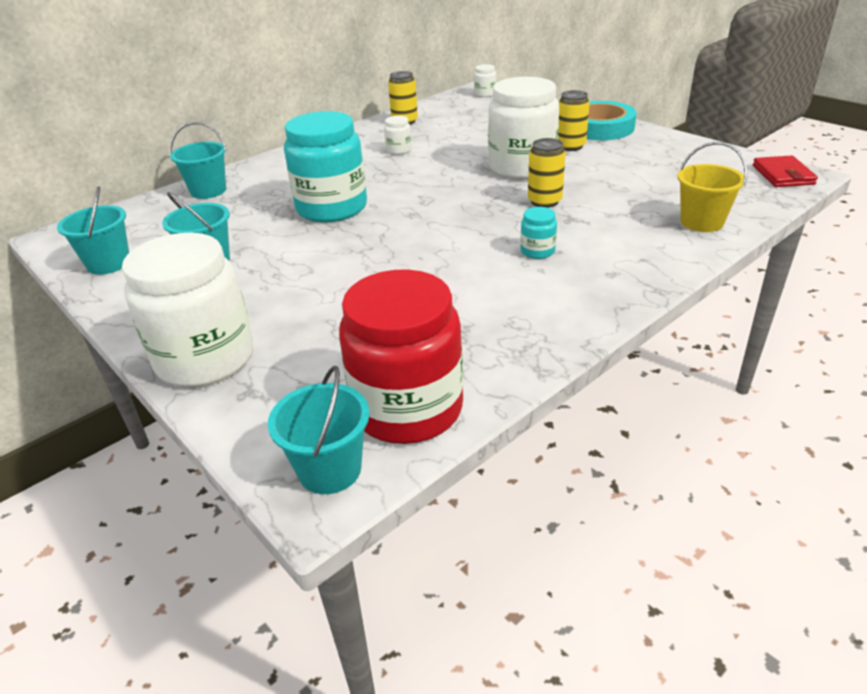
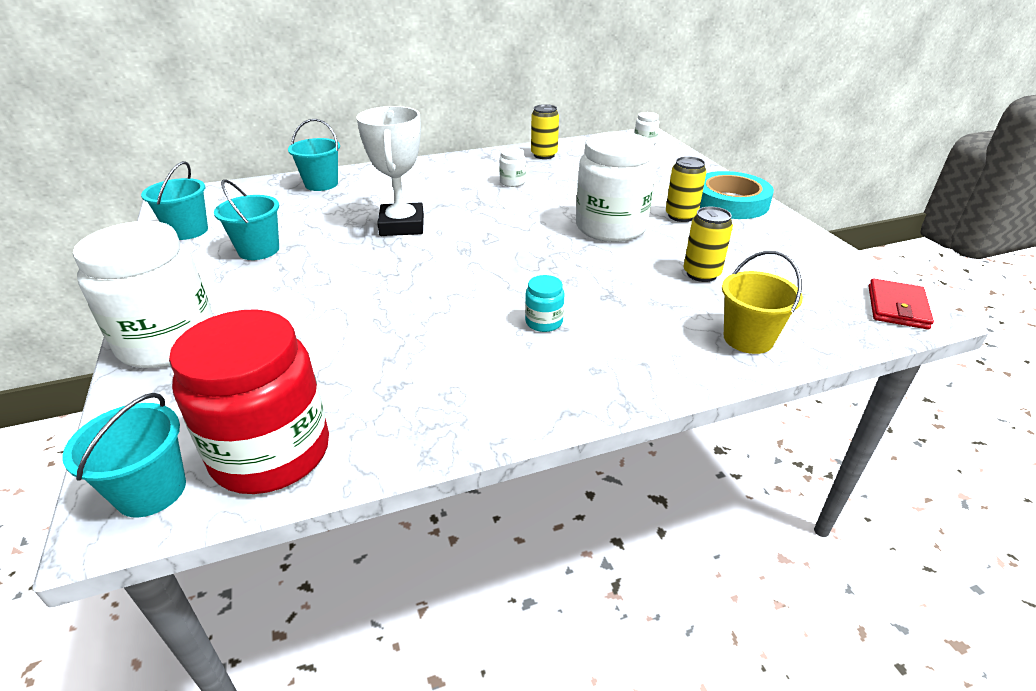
camera: 20 degrees right, 0 degrees up
turquoise jar [284,111,367,223] -> white trophy [357,106,424,236]
yellow can [528,138,566,208] -> yellow can moved to [683,207,733,282]

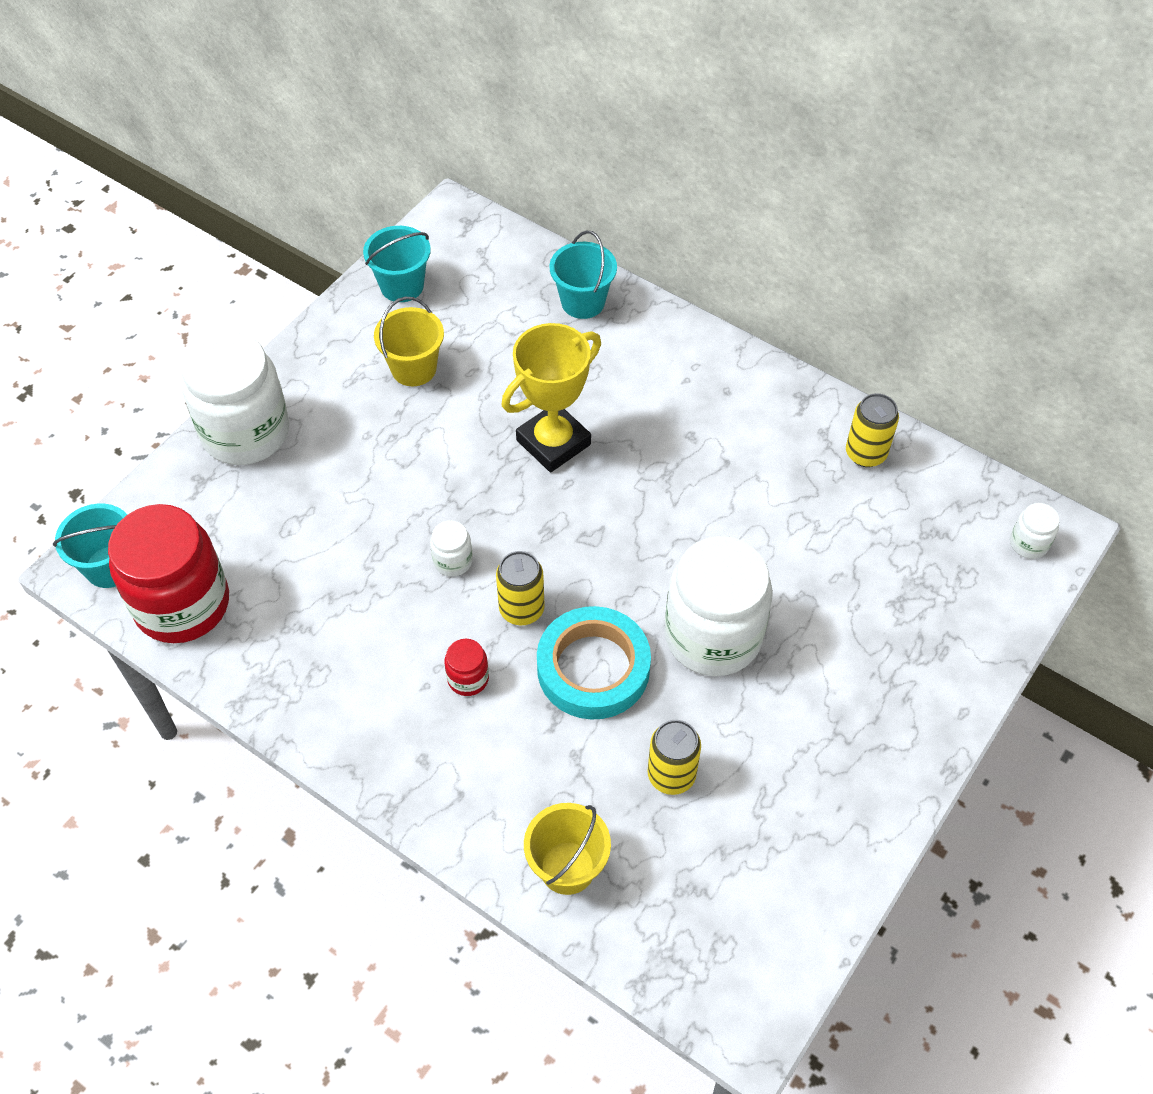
camera: 55 degrees right, 20 degrees up
turquoise bucket [214,179,279,260] -> yellow bucket [374,297,444,386]
white trophy [357,106,424,236] -> yellow trophy [502,323,601,472]
white jar [499,148,526,187] -> white jar moved to [430,520,473,577]
turquoise jar [525,275,564,332] -> red jar [444,639,489,696]
yellow can [666,156,707,222] -> yellow can moved to [496,551,545,625]
turquoise tape [700,171,774,219] -> turquoise tape moved to [537,606,651,720]
red wallet [869,278,934,330] -> none

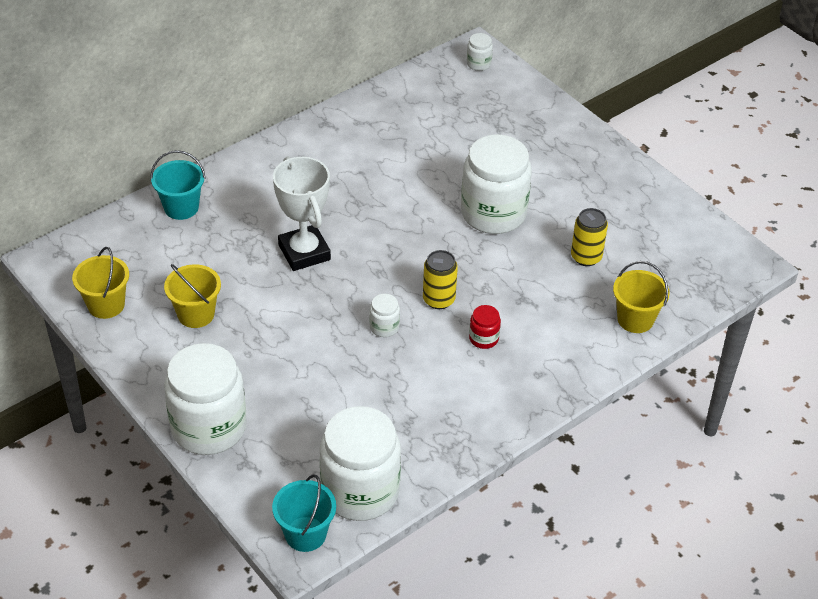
camera: 75 degrees left, 10 degrees down
red jar [108,504,229,643] -> white jar [320,406,401,521]
turquoise bucket [363,226,431,302] -> yellow bucket [72,247,129,319]
yellow trophy [502,323,601,472] -> white trophy [273,156,331,271]
turquoise tape [537,606,651,720] -> none
yellow can [846,393,899,467] -> none

